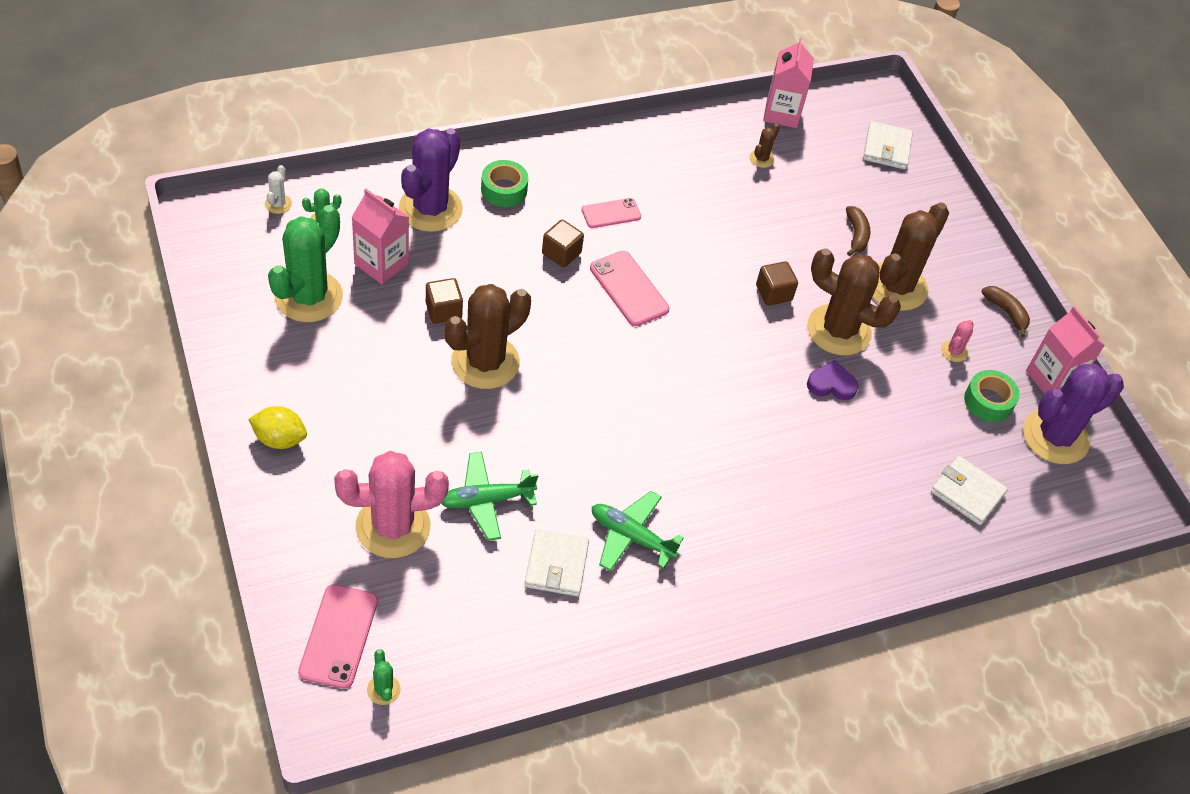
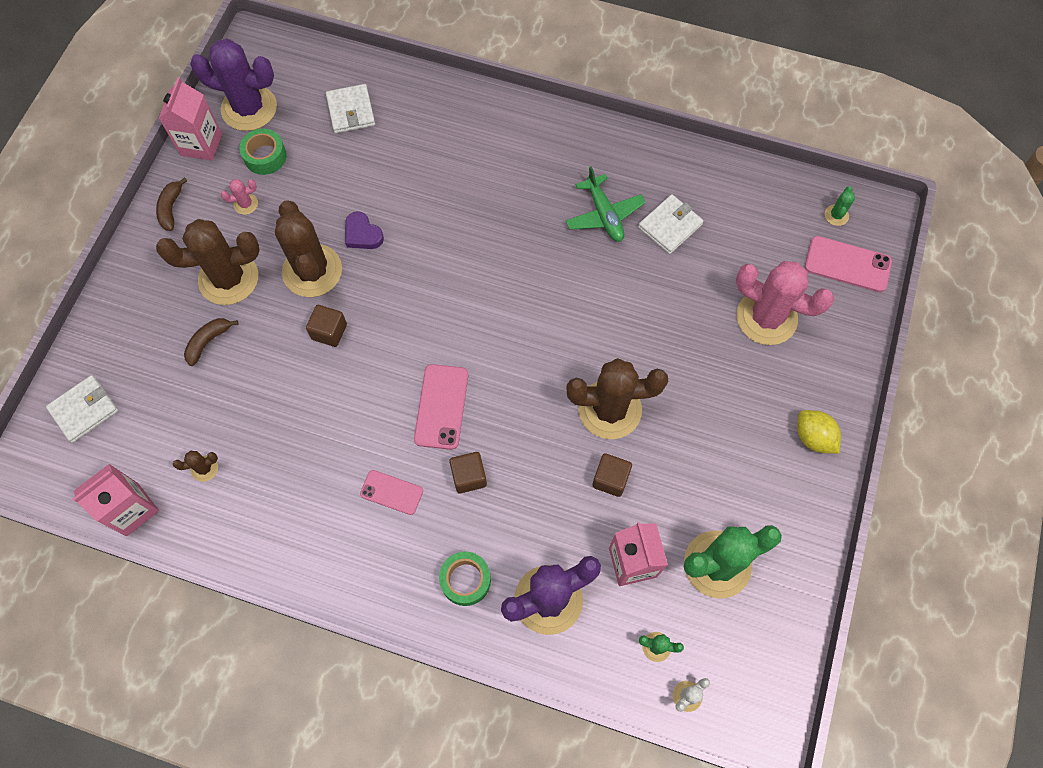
camera: 135 degrees left, 15 degrees up
pink phone [298,585,378,689] -> pink phone turned 60 degrees clockwise [805,236,892,292]
green plane [441,452,538,541] -> none

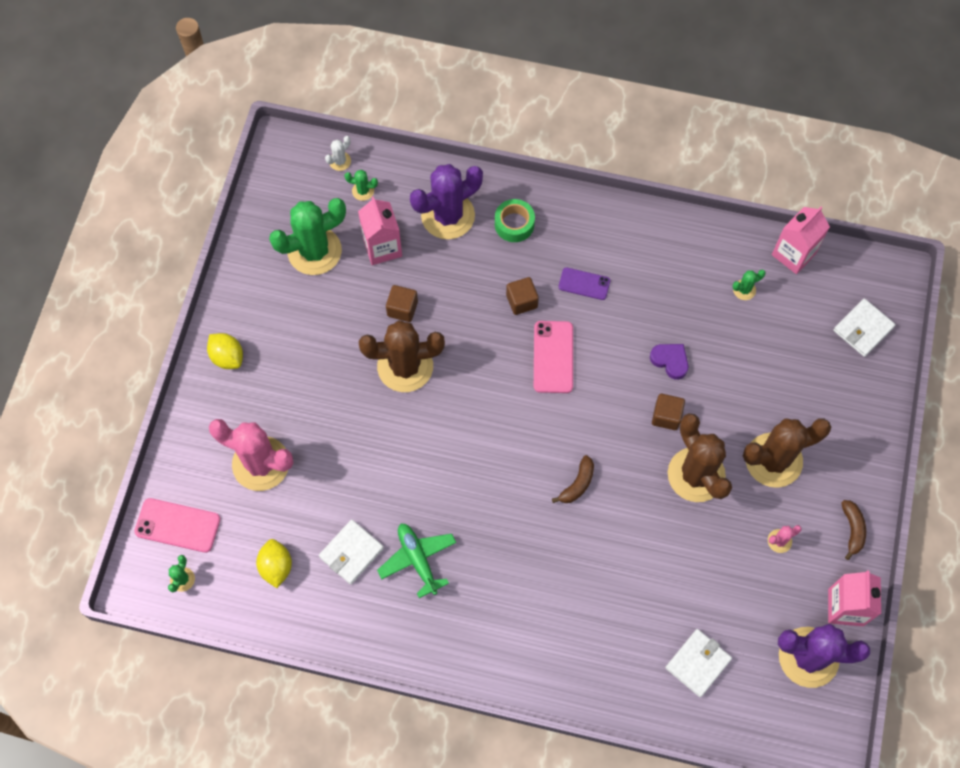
camera: 175 degrees right, 0 degrees up
brown cactus [173,451,218,482] -> green cactus [732,270,766,300]
brown banana [184,318,239,366] -> brown banana moved to [552,455,594,503]
green tape [239,129,287,175] -> none
white wallet [326,84,375,133] -> white wallet turned 60 degrees clockwise [665,629,732,697]
purple heart [345,211,384,249] -> purple heart moved to [650,344,688,380]
pink phone [360,470,423,515] -> purple phone [559,267,610,300]
none -> yellow lemon [256,539,292,588]

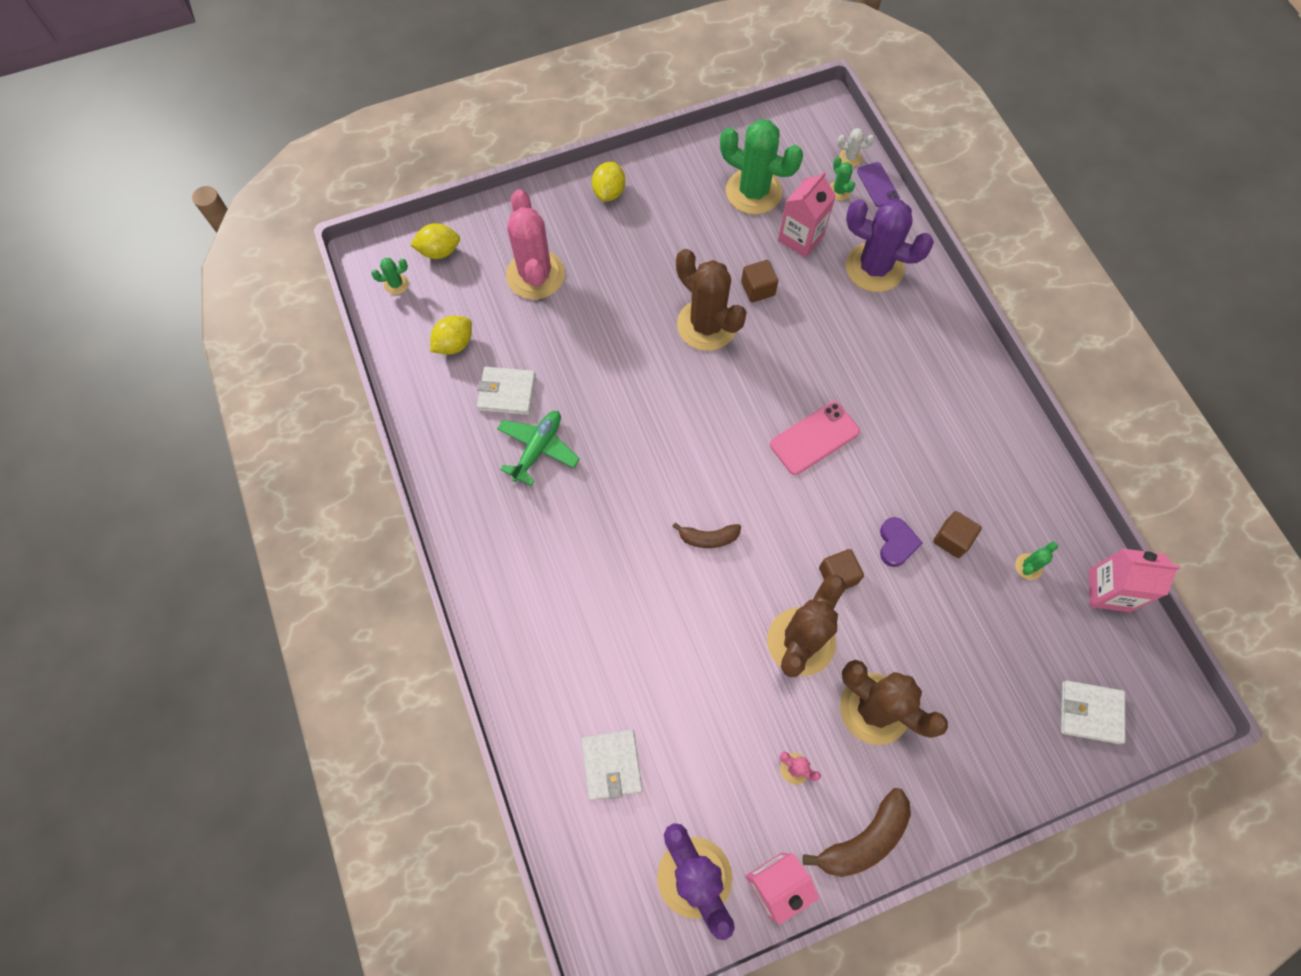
camera: 55 degrees right, 0 degrees up
pink phone [134,498,220,553] -> yellow lemon [410,223,460,259]
green tape [495,199,535,242] -> none
brown cube [506,277,539,315] -> brown cube moved to [933,511,982,558]
purple phone [559,267,610,300] -> purple phone moved to [857,162,900,207]
white wallet [665,629,732,697] -> white wallet turned 75 degrees clockwise [581,730,643,801]
green cactus [732,270,766,300] -> green cactus turned 75 degrees counterclockwise [1015,542,1058,580]
brown banana [841,500,866,560] -> brown banana [803,788,911,877], size x1.62

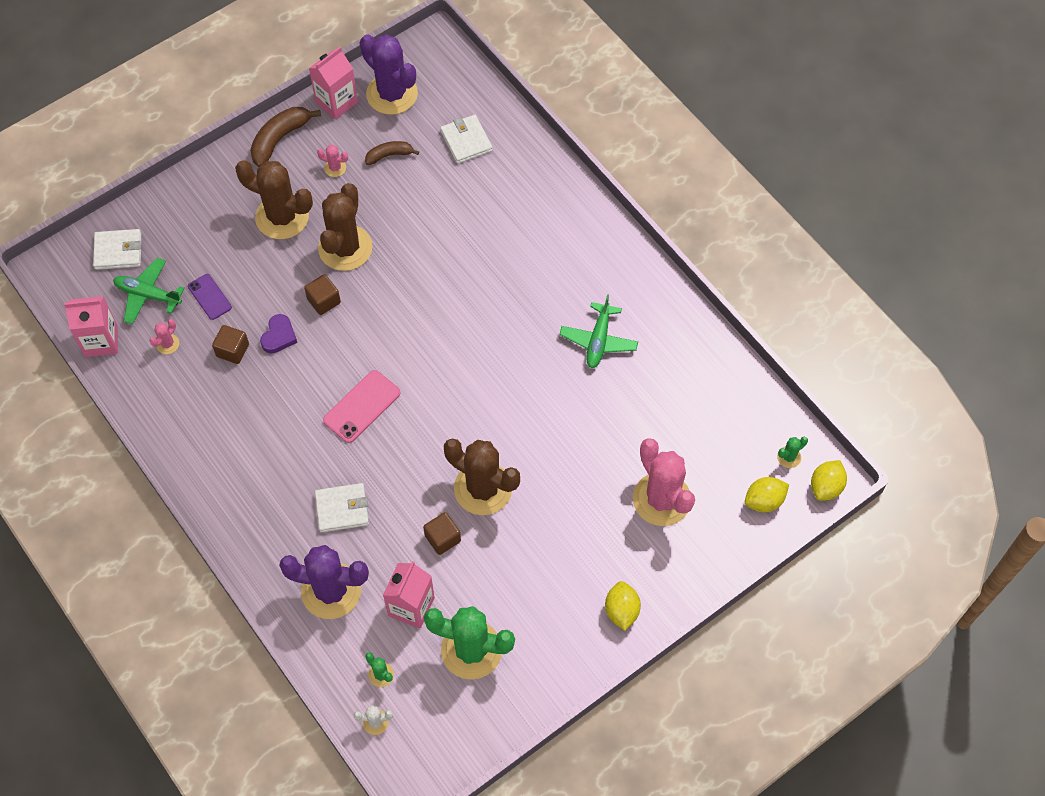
camera: 165 degrees right, 5 degrees down
yellow lemon [430,316,472,355] -> yellow lemon moved to [811,460,847,501]
white wallet [477,367,536,415] -> white wallet moved to [315,483,369,532]
brown banana [672,522,741,548] -> brown banana moved to [365,141,419,165]
purple phone [857,162,900,207] -> purple phone moved to [188,274,232,320]
purple heart [880,517,923,567] -> purple heart turned 150 degrees counterclockwise [260,314,297,353]
green cactus [1015,542,1058,580] -> pink cactus [149,319,179,354]
none -> green plane [113,258,185,324]

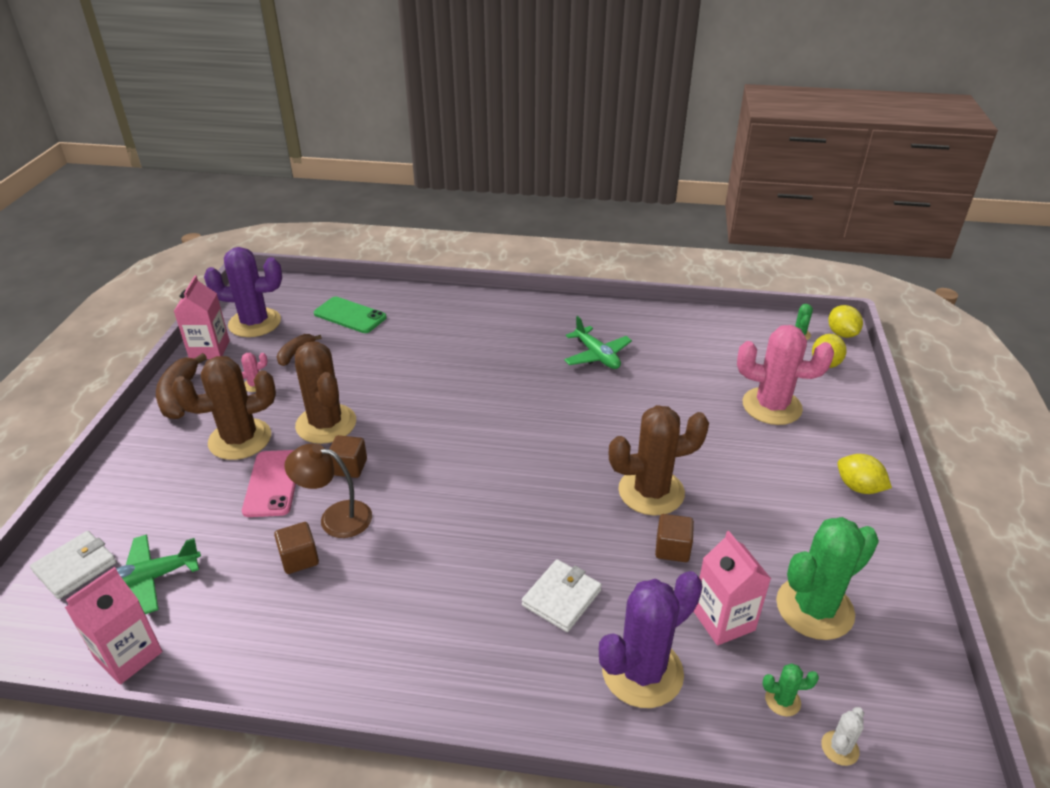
camera: 45 degrees left, 25 degrees down
pink cactus [149,319,179,354] -> none
purple phone [188,274,232,320] -> none
purple heart [260,314,297,353] -> brown lamp [284,444,372,538]
pink phone [323,370,401,443] -> pink phone moved to [242,450,296,517]
white wallet [440,115,493,164] -> green phone [314,297,387,333]

